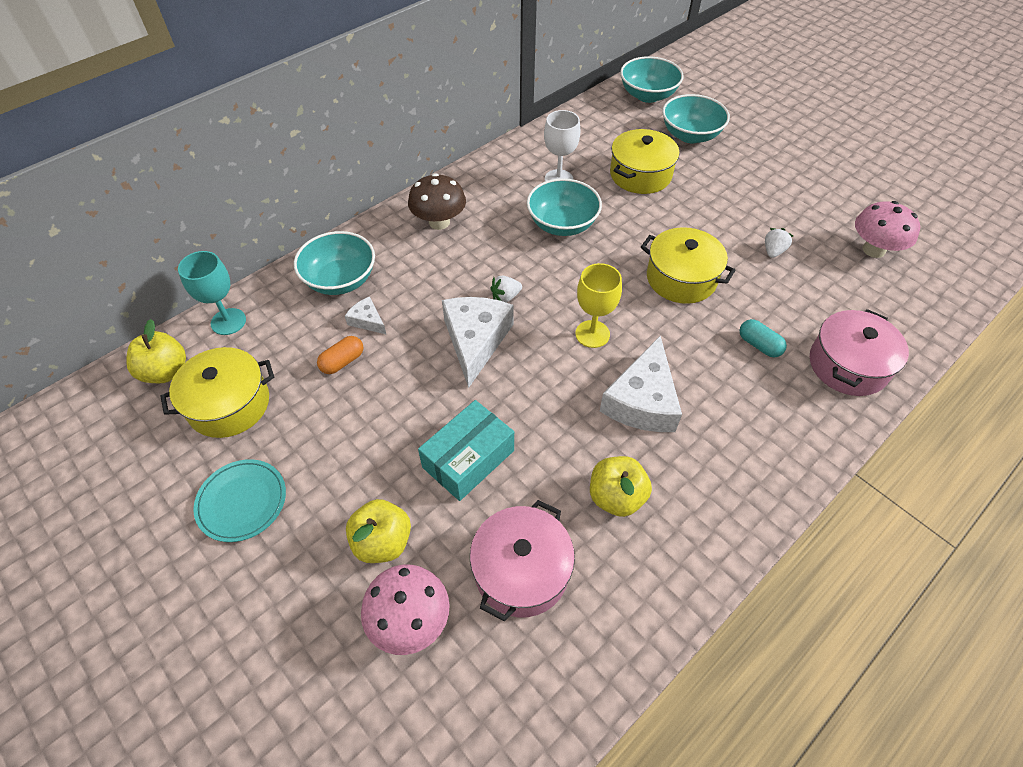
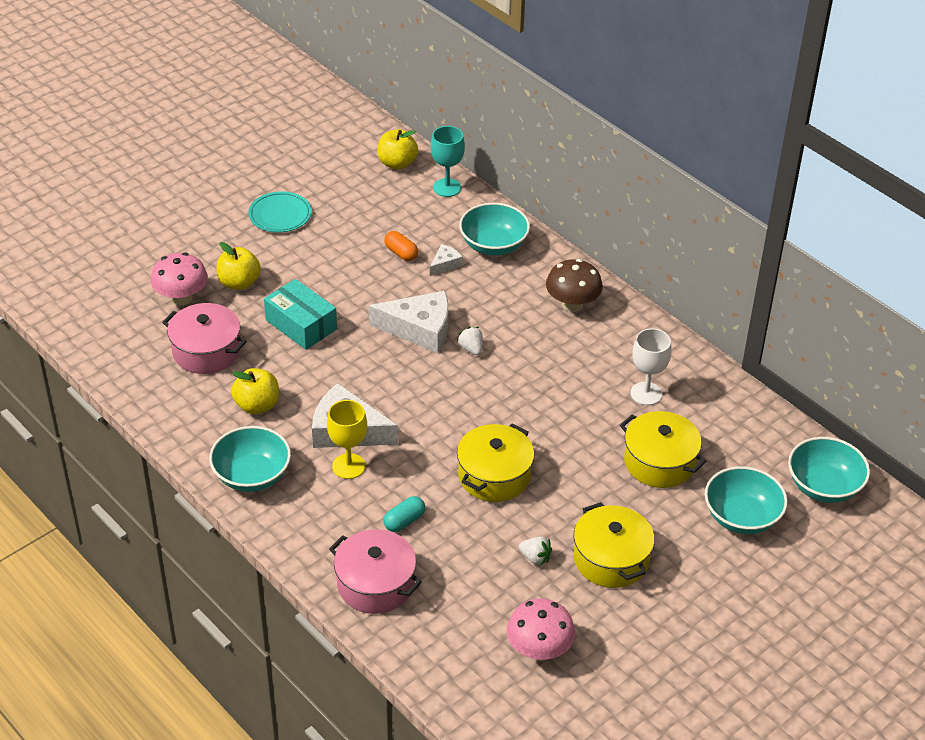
camera: 90 degrees right, 10 degrees down
yellow pot [160,347,274,438] -> yellow pot moved to [574,502,655,588]
turquoise bowl [527,178,602,236] -> turquoise bowl moved to [209,426,291,492]
yellow goblet [575,263,622,348] -> yellow goblet moved to [327,400,367,479]

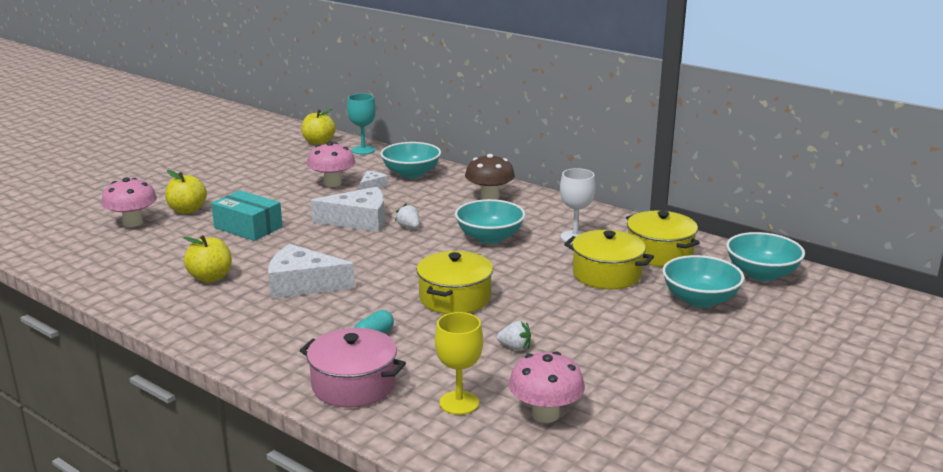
camera: 10 degrees left, 20 degrees down
pink pot [162,303,247,374] -> none
turquoise bowl [209,426,291,492] -> turquoise bowl moved to [455,199,525,244]
turquoise plate [248,191,312,233] -> none
yellow goblet [327,400,367,479] -> yellow goblet moved to [435,312,483,415]
orange capsule [384,231,418,261] -> pink mushroom [307,142,356,187]
yellow pot [574,502,655,588] -> yellow pot moved to [626,211,700,267]

